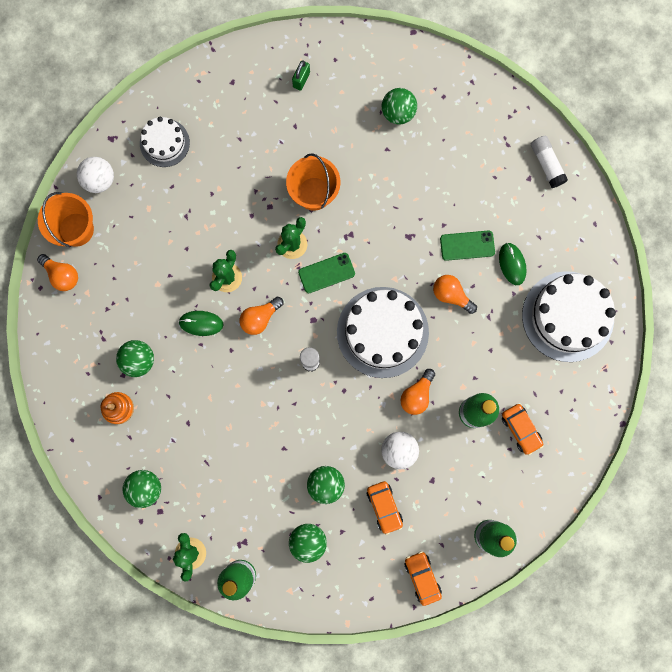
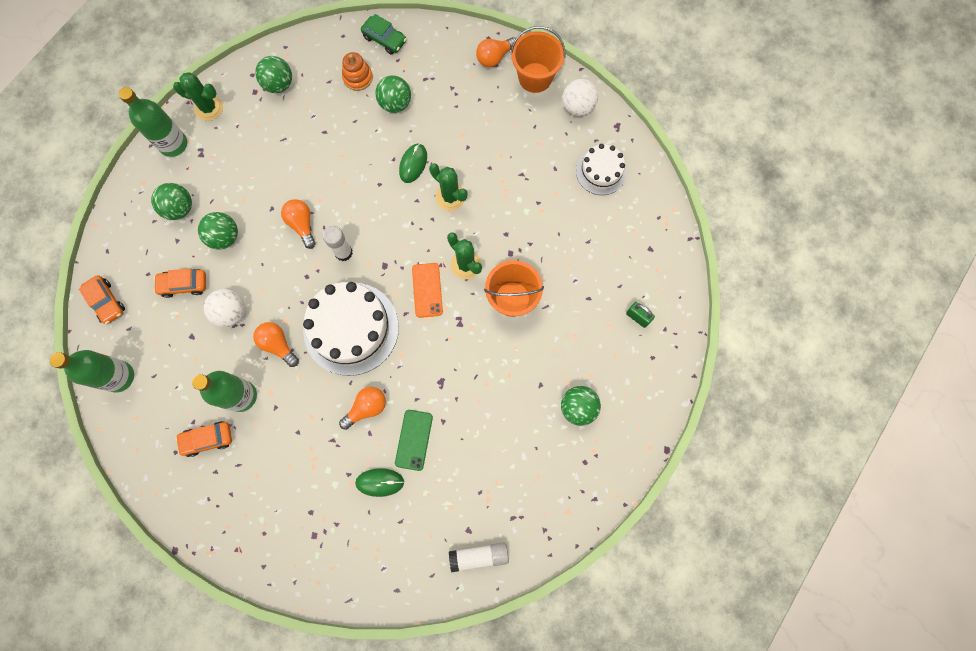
camera: 105 degrees right, 5 degrees down
orange light bulb [240,296,283,335] -> orange light bulb moved to [281,199,316,249]
green phone [298,253,355,293] -> orange phone [412,263,443,318]
orange car [404,551,442,606] -> orange car turned 60 degrees clockwise [79,275,125,324]
white cake [522,271,616,362] -> none
none -> green car [361,14,407,54]

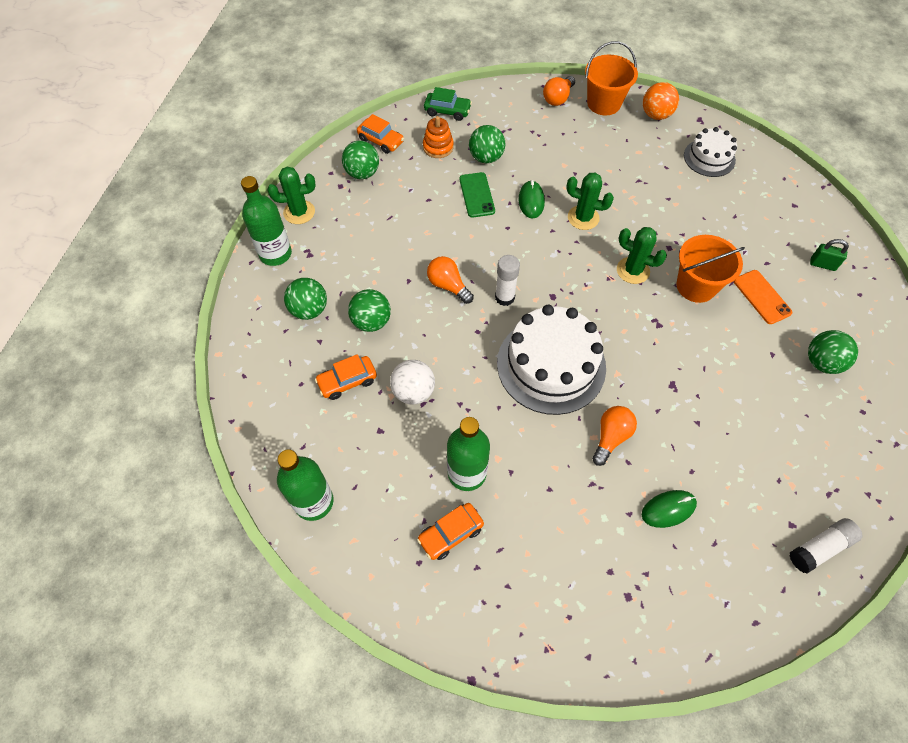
camera: 20 degrees left, 15 degrees down
orange car [79,275,125,324] -> orange car moved to [357,114,404,154]
orange light bulb [253,322,299,367] -> none
green phone [395,410,433,471] -> green phone moved to [459,172,495,218]
orange phone [412,263,443,318] -> orange phone moved to [734,270,793,324]
white ball [563,79,598,116] -> orange ball [643,82,679,120]

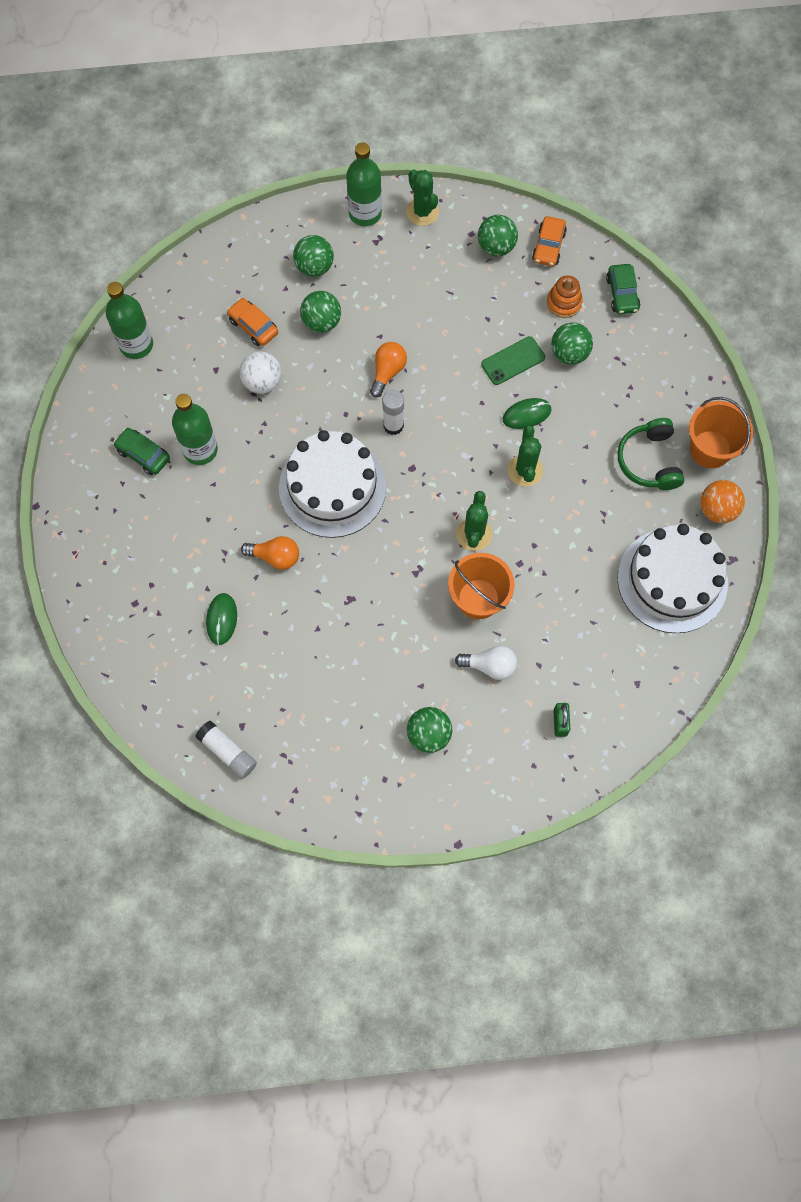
camera: 70 degrees right, 10 degrees up
orange car [417,503,484,560] -> green car [113,428,170,475]
orange light bulb [543,76,575,106] -> none
green mouse [642,490,697,528] -> green mouse turned 45 degrees clockwise [206,593,237,645]
white cake [684,127,737,177] -> white cake [617,524,728,633], size x1.79
orange phone [734,270,793,324] -> white light bulb [455,646,517,680]
none -> green headphones [617,418,684,490]

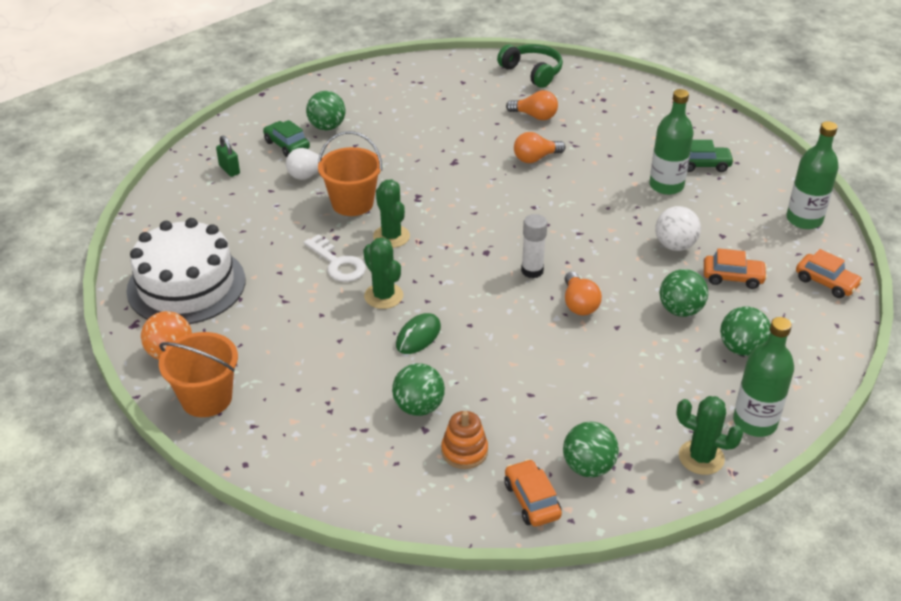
camera: 145 degrees right, 30 degrees down
white glue stick [195,721,257,779] -> none
green mouse [206,593,237,645] -> orange light bulb [506,90,558,120]
white cake [279,430,386,538] -> none
green phone [481,336,545,385] -> none
green car [606,264,640,314] -> green car moved to [263,120,310,157]
green headphones [617,418,684,490] -> green headphones moved to [497,44,563,88]
none -> white key [304,234,366,282]
none -> orange car [796,249,863,298]

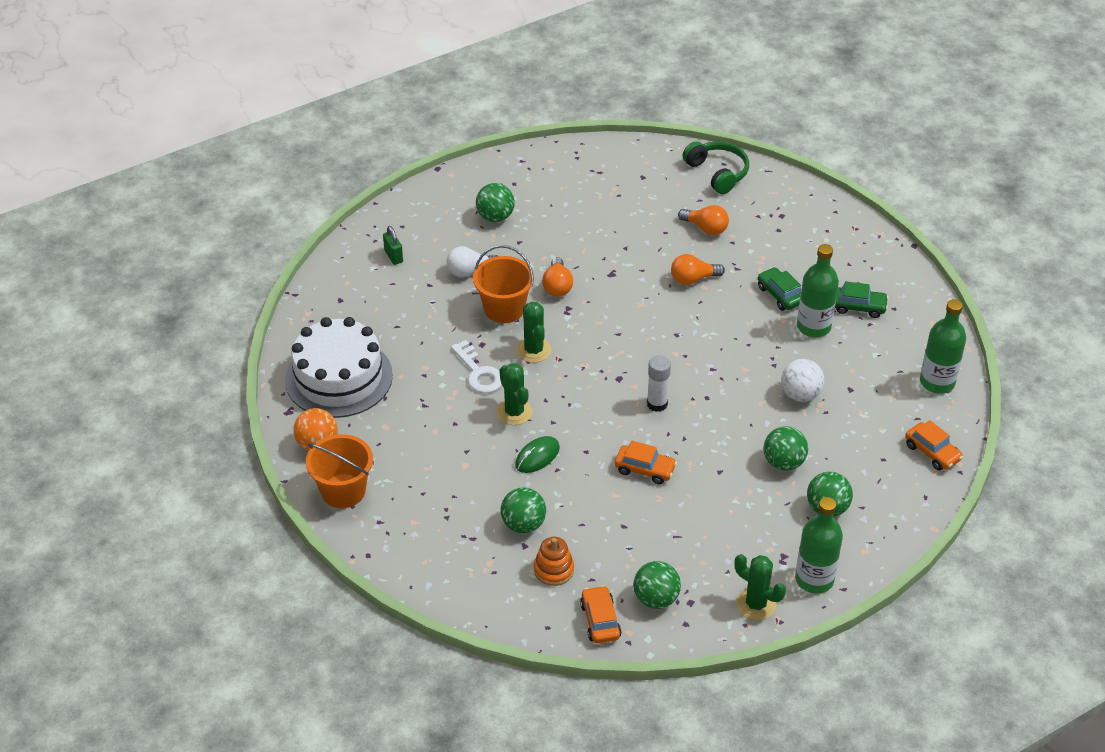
camera: 10 degrees right, 5 degrees up
green car [263,120,310,157] -> green car moved to [758,267,801,311]
orange light bulb [565,272,602,315] -> orange light bulb moved to [542,257,573,297]
orange car [704,248,767,289] -> orange car moved to [615,441,677,484]

